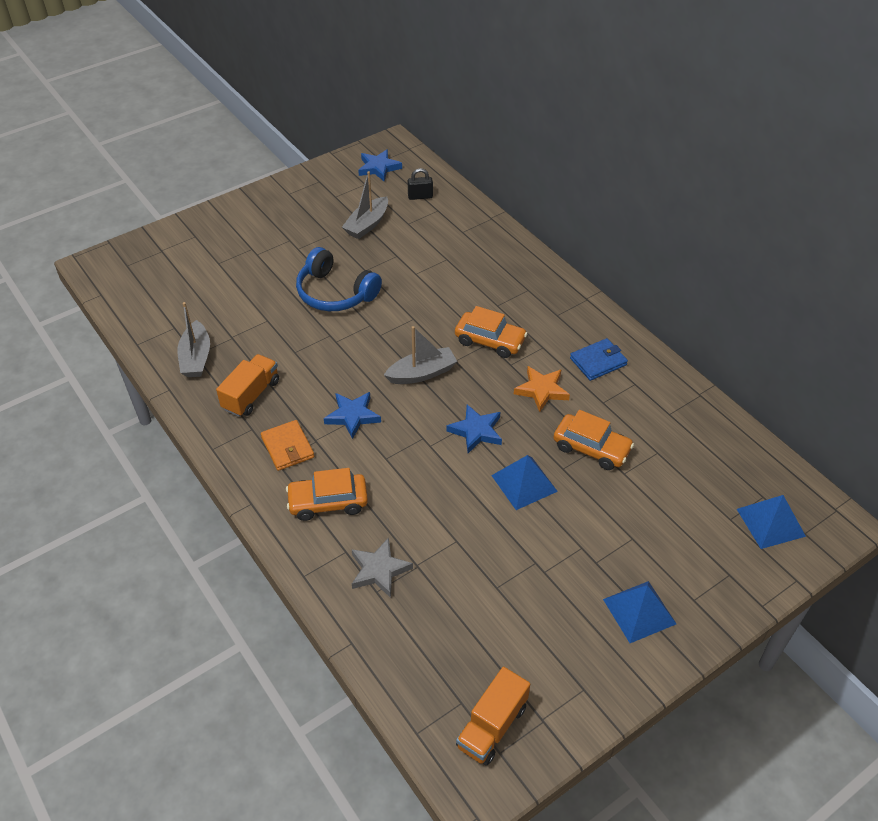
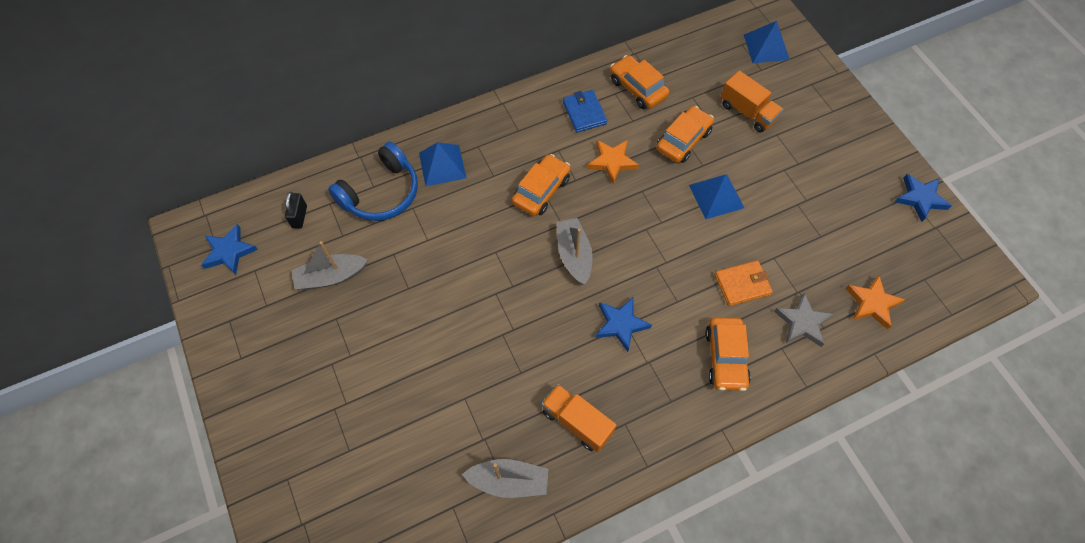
camera: 80 degrees left, 15 degrees up
orange wallet [261,420,314,471] -> orange wallet moved to [715,260,773,306]
blue headphones [296,247,382,311] -> blue headphones moved to [328,142,418,221]
grey boat [342,171,388,239] -> grey boat turned 120 degrees clockwise [291,241,368,290]
blue star [446,404,502,453] -> blue star moved to [895,174,952,222]
orange truck [456,667,530,766] -> orange truck moved to [721,70,784,133]
blue pyramid [603,581,676,643] -> blue pyramid moved to [419,142,466,186]
none -> orange car [610,55,670,109]
none -> orange star [845,275,905,330]

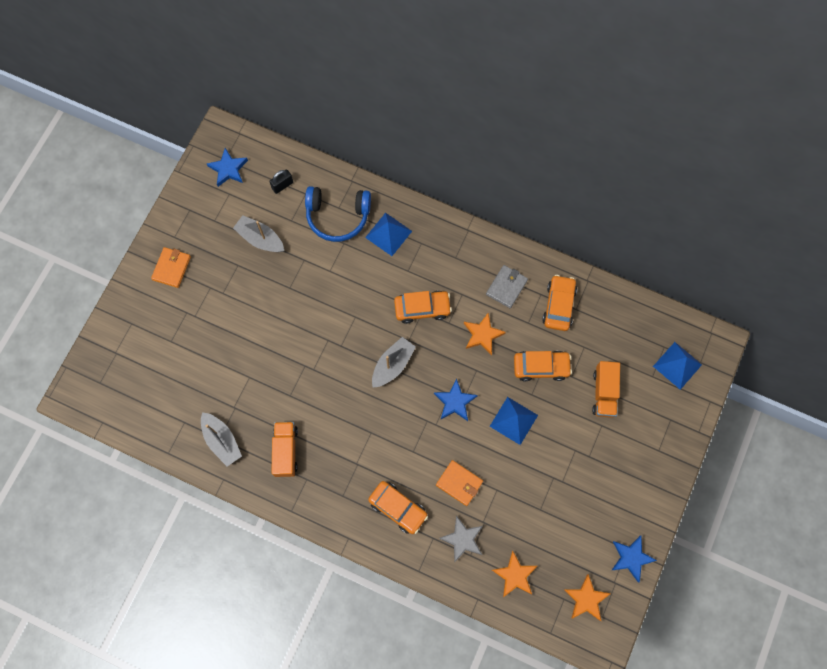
camera: 50 degrees right, 10 degrees up
blue wallet [563,90,607,133] -> grey wallet [486,265,528,308]
blue star [596,297,652,352] -> blue star moved to [434,378,478,421]
orange car [705,317,751,391] -> orange car turned 105 degrees counterclockwise [368,481,428,534]
none -> orange wallet [151,247,191,288]
none -> orange star [564,574,611,621]

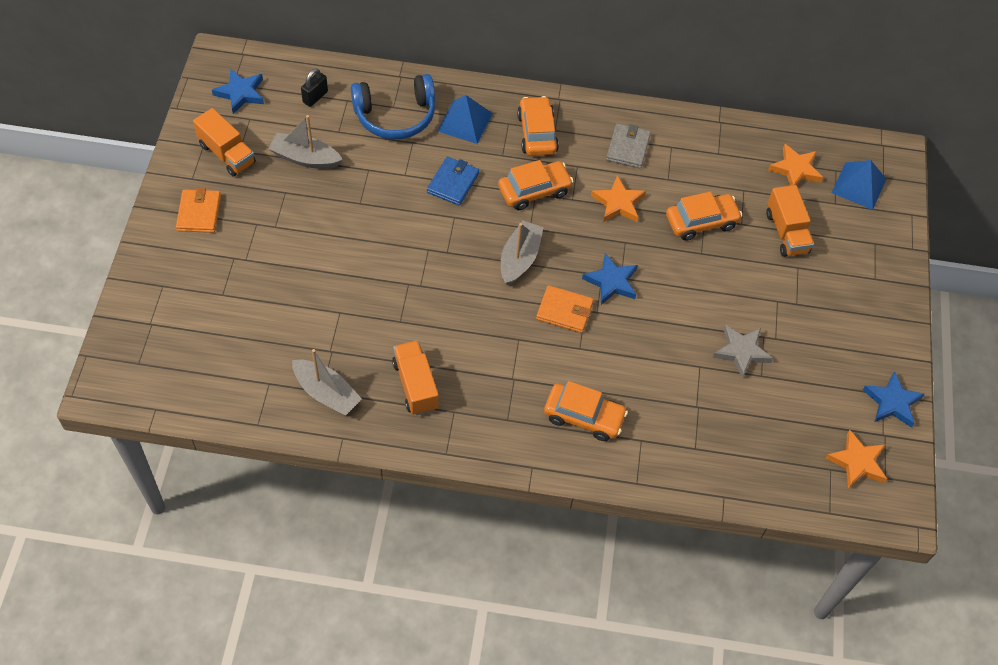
camera: 20 degrees left, 15 degrees down
orange wallet [436,460,483,506] -> orange wallet moved to [536,285,594,333]
grey star [439,516,483,562] -> grey star moved to [713,324,773,378]
blue pyramid [489,397,538,445] -> none
orange star [492,551,537,597] -> orange star moved to [768,144,823,186]
orange car [542,275,577,331] -> orange car moved to [517,96,559,156]
none -> orange truck [193,108,256,177]
none -> blue wallet [427,157,479,206]

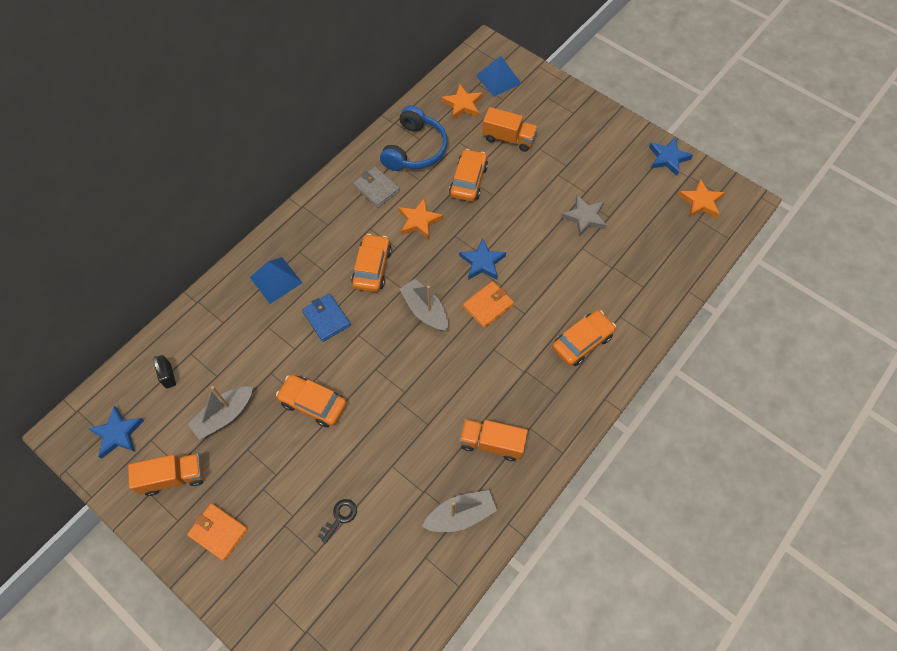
camera: 55 degrees left, 5 degrees up
blue headphones [351,74,435,139] -> blue headphones moved to [380,105,448,171]
orange car [517,96,559,156] -> orange car moved to [276,375,347,427]
none -> black key [318,499,357,544]

